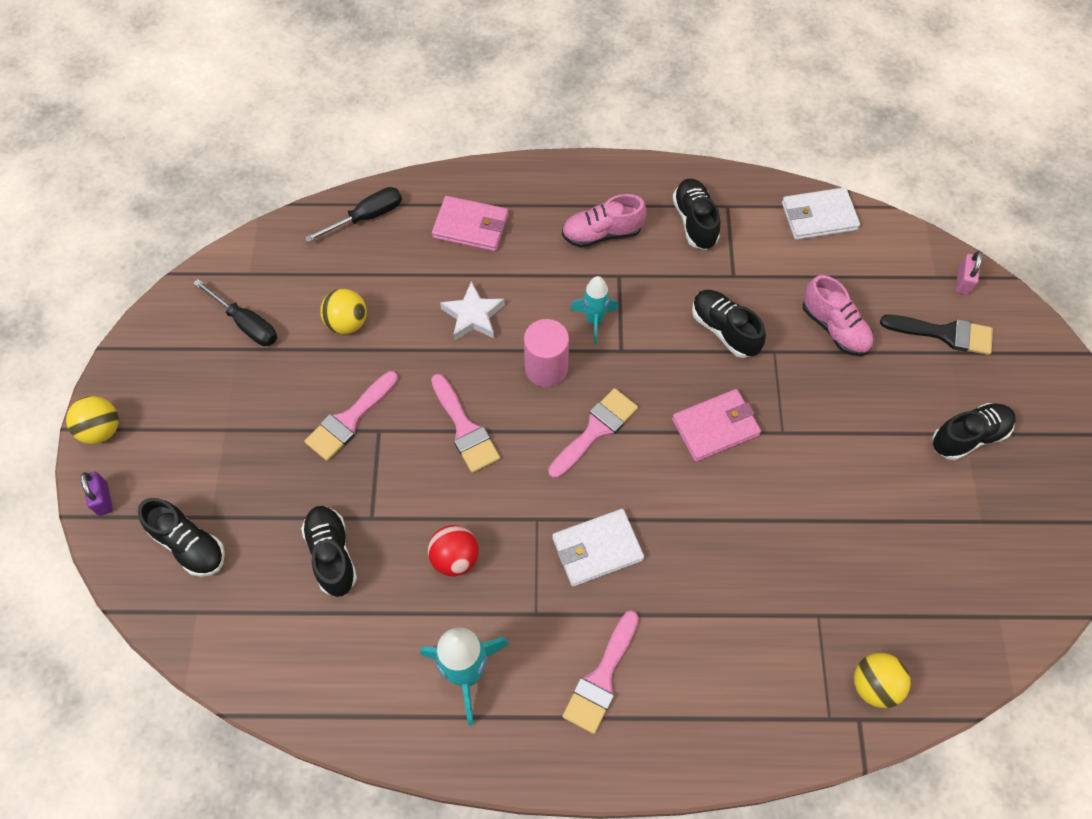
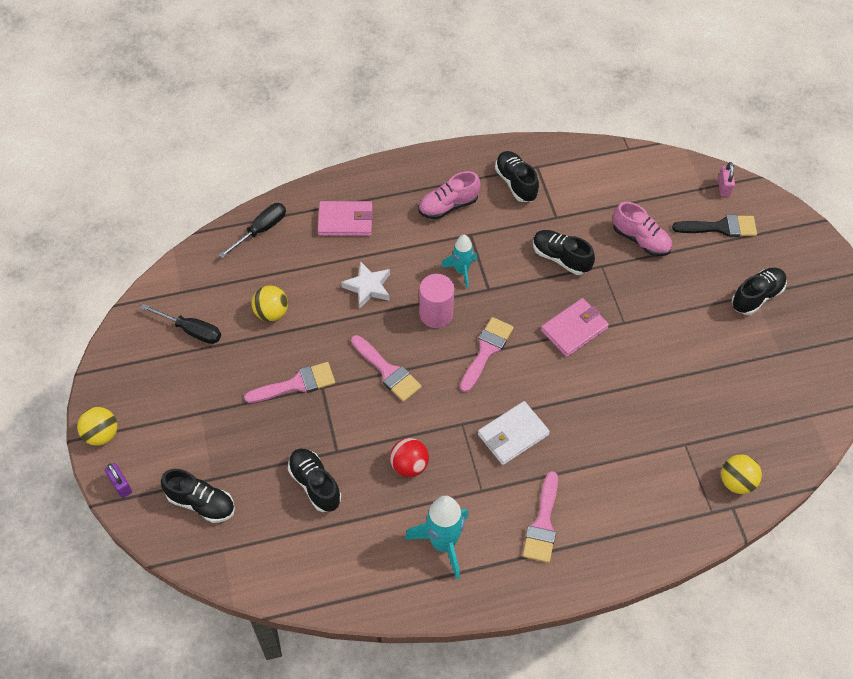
camera: 15 degrees left, 5 degrees down
pink brush [304,371,398,461] -> pink brush turned 135 degrees counterclockwise [244,362,335,403]
white wallet [782,187,860,240] -> none

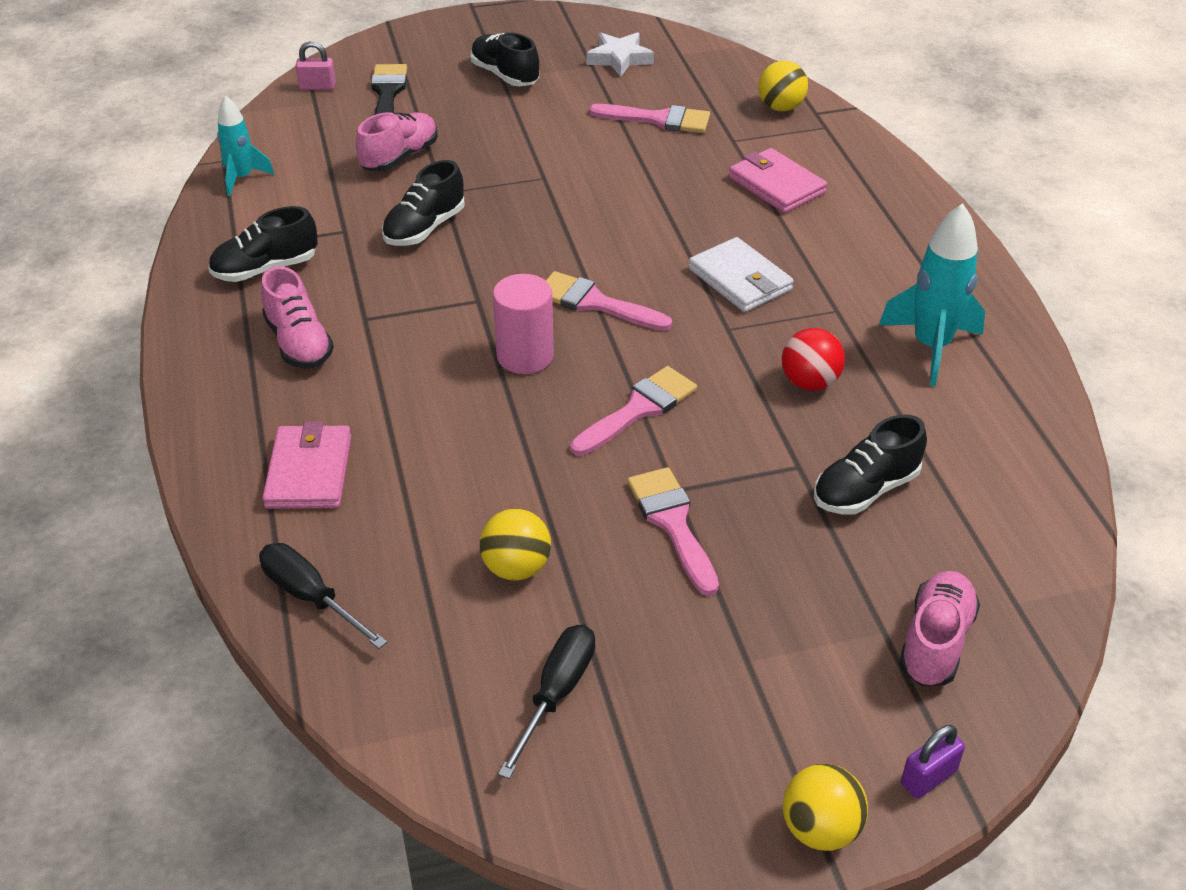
camera: 90 degrees left, 15 degrees down
black shoe [161,469,235,523] -> pink shoe [899,571,980,686]
white star [341,261,390,309] -> white star moved to [587,32,654,77]
turquoise rocket [441,235,477,289] -> turquoise rocket moved to [217,95,275,196]
pink brush [523,471,558,563] -> pink brush moved to [589,104,710,133]
pink wallet [541,298,609,357] -> pink wallet moved to [729,148,827,213]

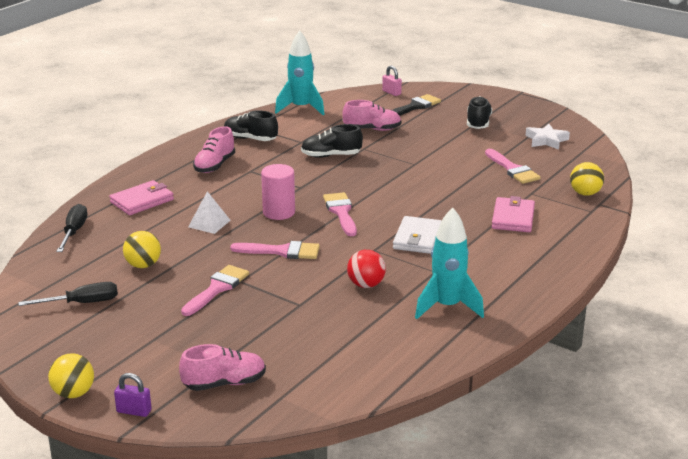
camera: 50 degrees right, 15 degrees down
turquoise rocket [217,95,275,196] -> turquoise rocket [275,30,325,115], size x1.60
black shoe [814,414,927,514] -> none
none -> white pyramid [188,191,230,234]

